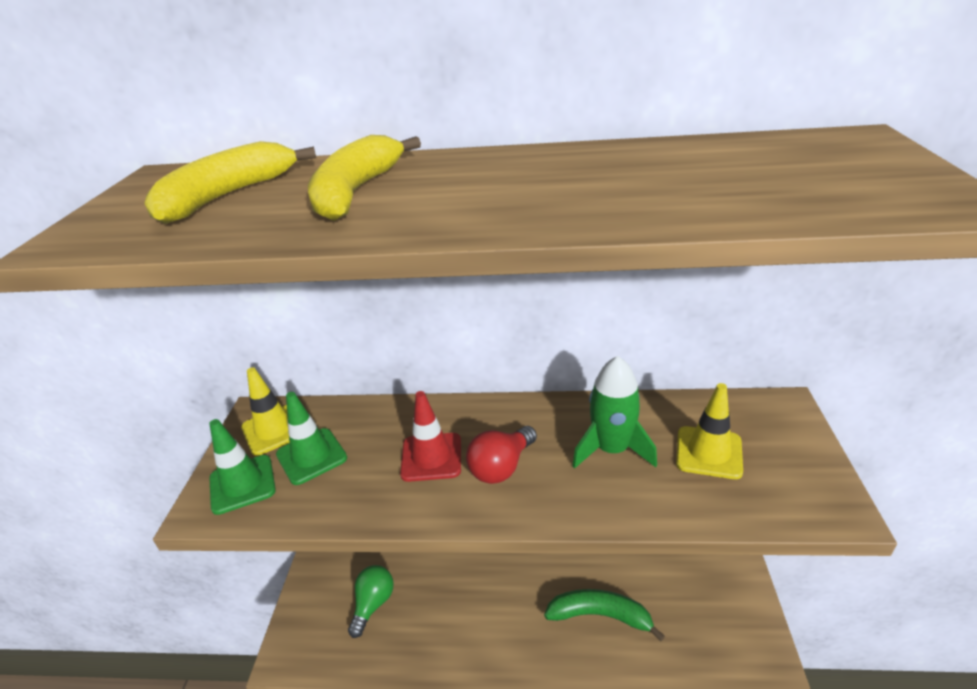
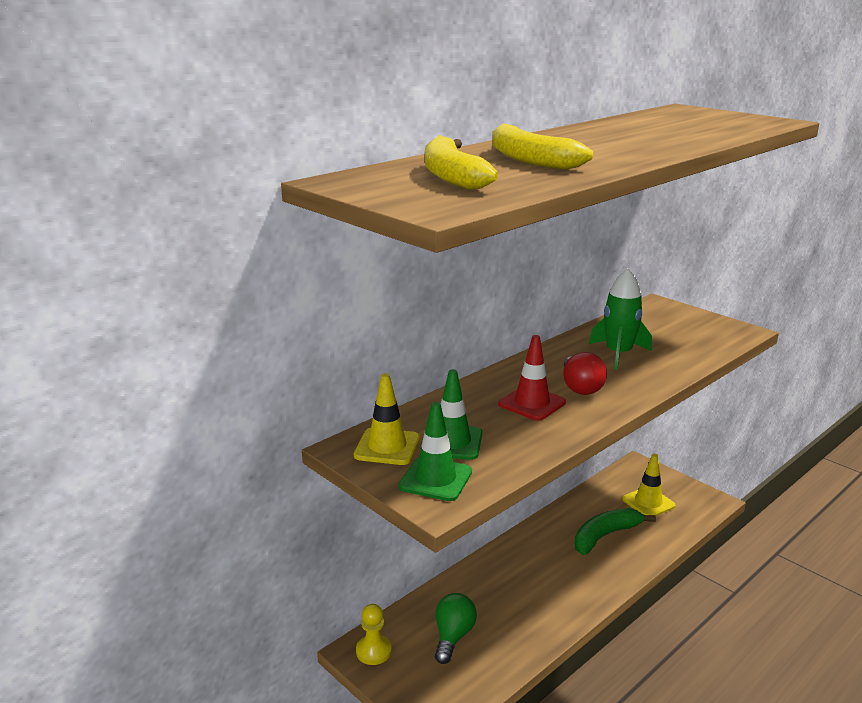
camera: 50 degrees left, 10 degrees down
green light bulb [348,565,394,638] -> green light bulb turned 45 degrees clockwise [435,593,477,664]
yellow traffic cone [676,383,743,479] -> yellow traffic cone moved to [622,454,675,516]
none -> yellow pawn [356,604,392,665]

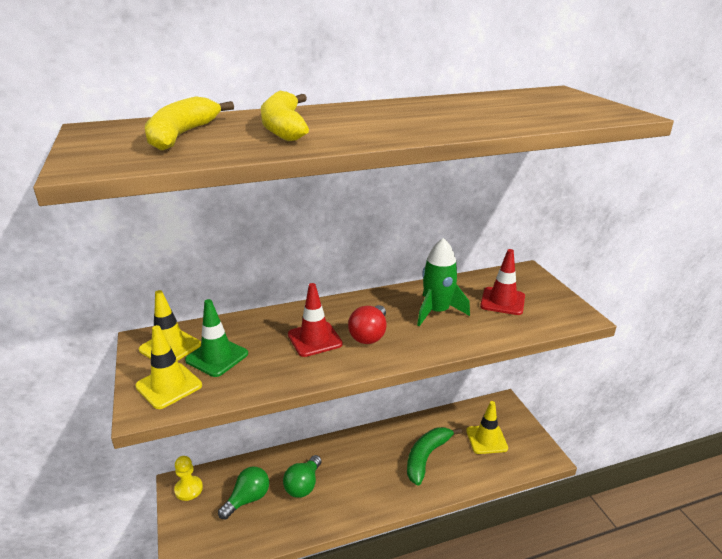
camera: 25 degrees right, 5 degrees up
green traffic cone [398,402,472,501] -> yellow traffic cone [135,325,202,409]
green banana [574,508,656,555] -> green banana turned 45 degrees counterclockwise [407,427,462,486]
none -> green light bulb [283,455,322,498]
none -> red traffic cone [480,249,525,315]

